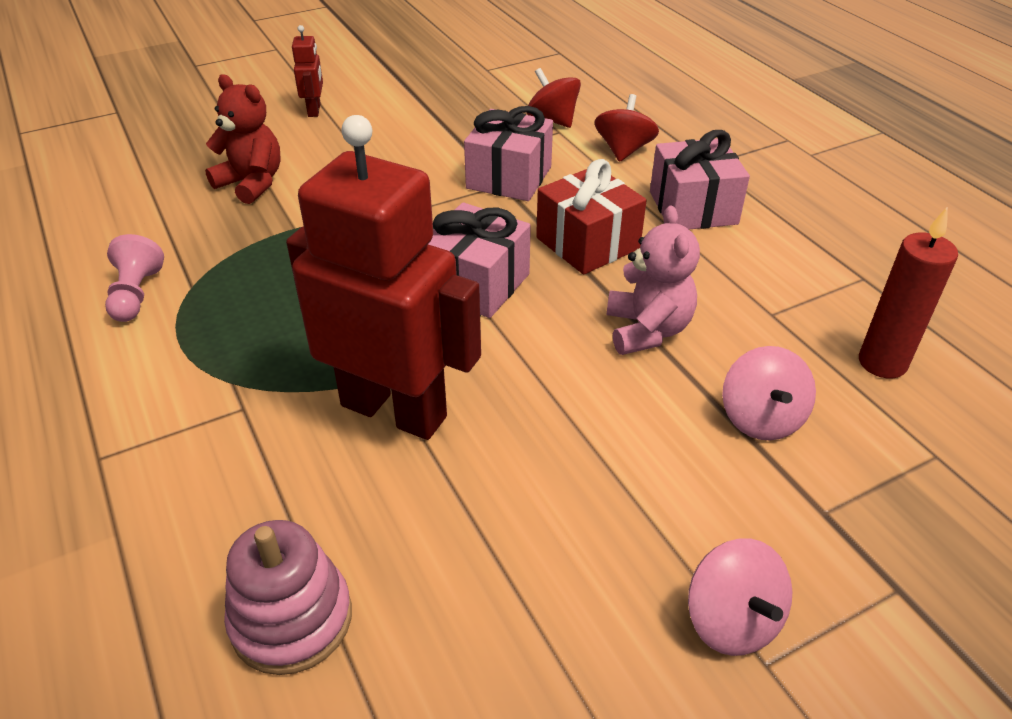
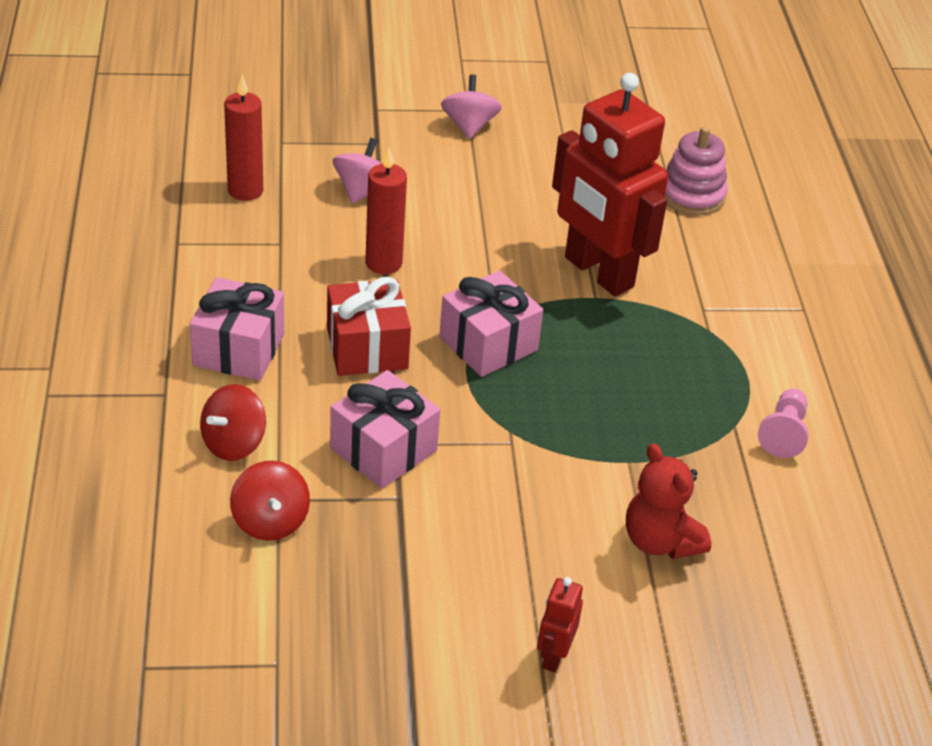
camera: 160 degrees left, 0 degrees up
pink teddy bear [607,206,700,355] -> red candle [366,147,407,274]

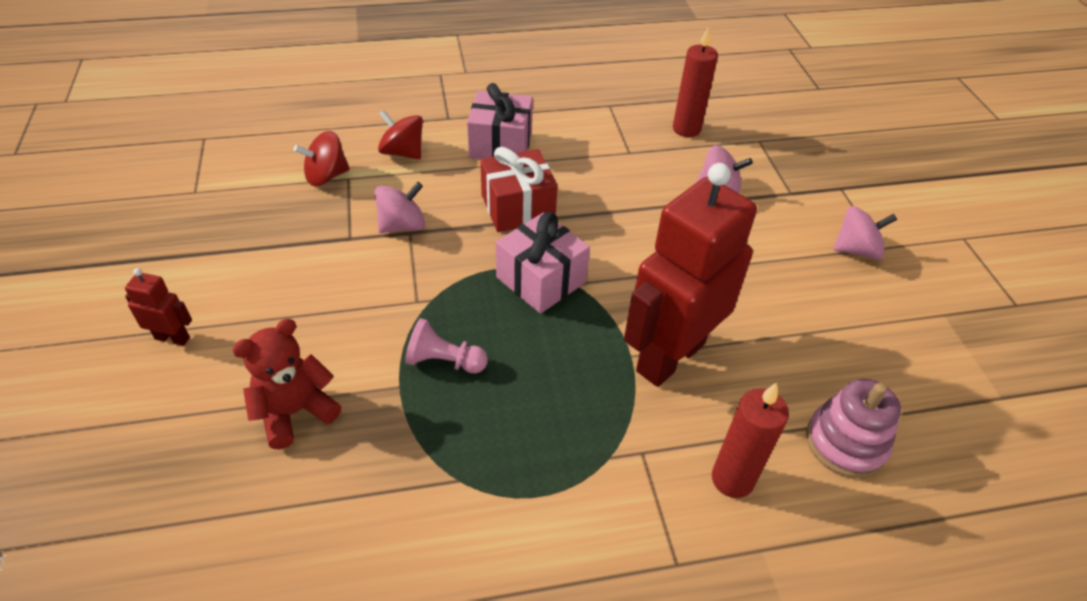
camera: 85 degrees right, 5 degrees up
pink gift [330,370,440,488] -> pink spinning top [374,182,425,233]
red candle [366,147,407,274] -> red candle moved to [712,383,789,498]
pink pawn [758,389,809,458] -> pink pawn moved to [405,318,488,373]

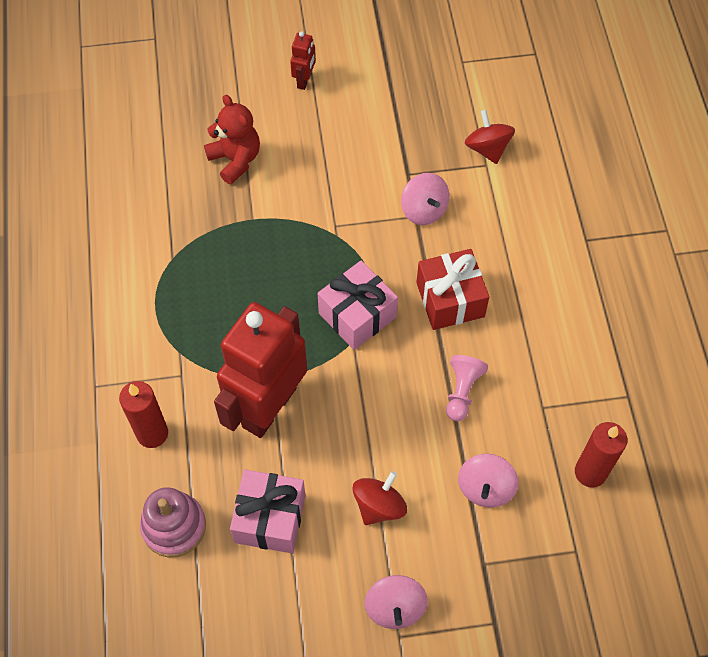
camera: 95 degrees right, 15 degrees up
red spinning top [378,110,423,159] -> red spinning top moved to [352,471,407,525]
pink pawn [405,318,488,373] -> pink pawn moved to [446,355,488,421]
pink gift [467,83,533,159] -> pink gift moved to [230,469,306,553]
red robot [624,163,757,387] -> red robot turned 105 degrees counterclockwise [214,302,307,438]

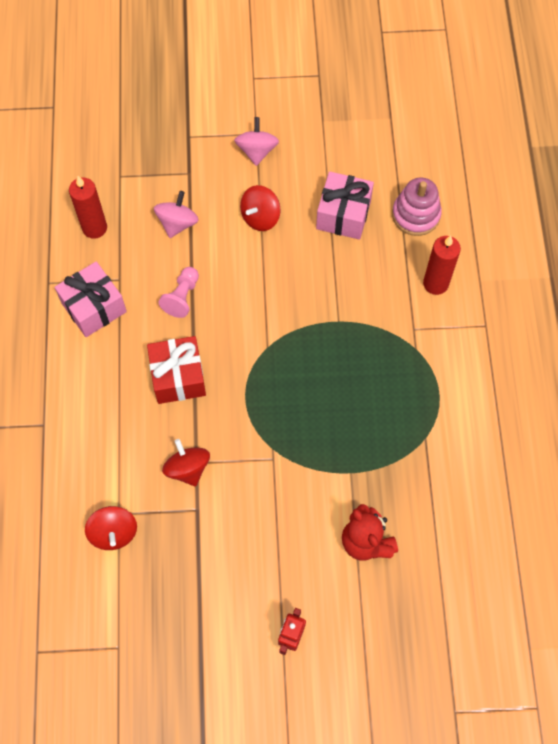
camera: 175 degrees left, 5 degrees up
red robot [214,302,307,438] -> none
pink gift [318,260,398,350] -> pink gift moved to [55,261,127,337]
pink spinning top [401,173,449,225] -> red spinning top [162,439,210,487]

